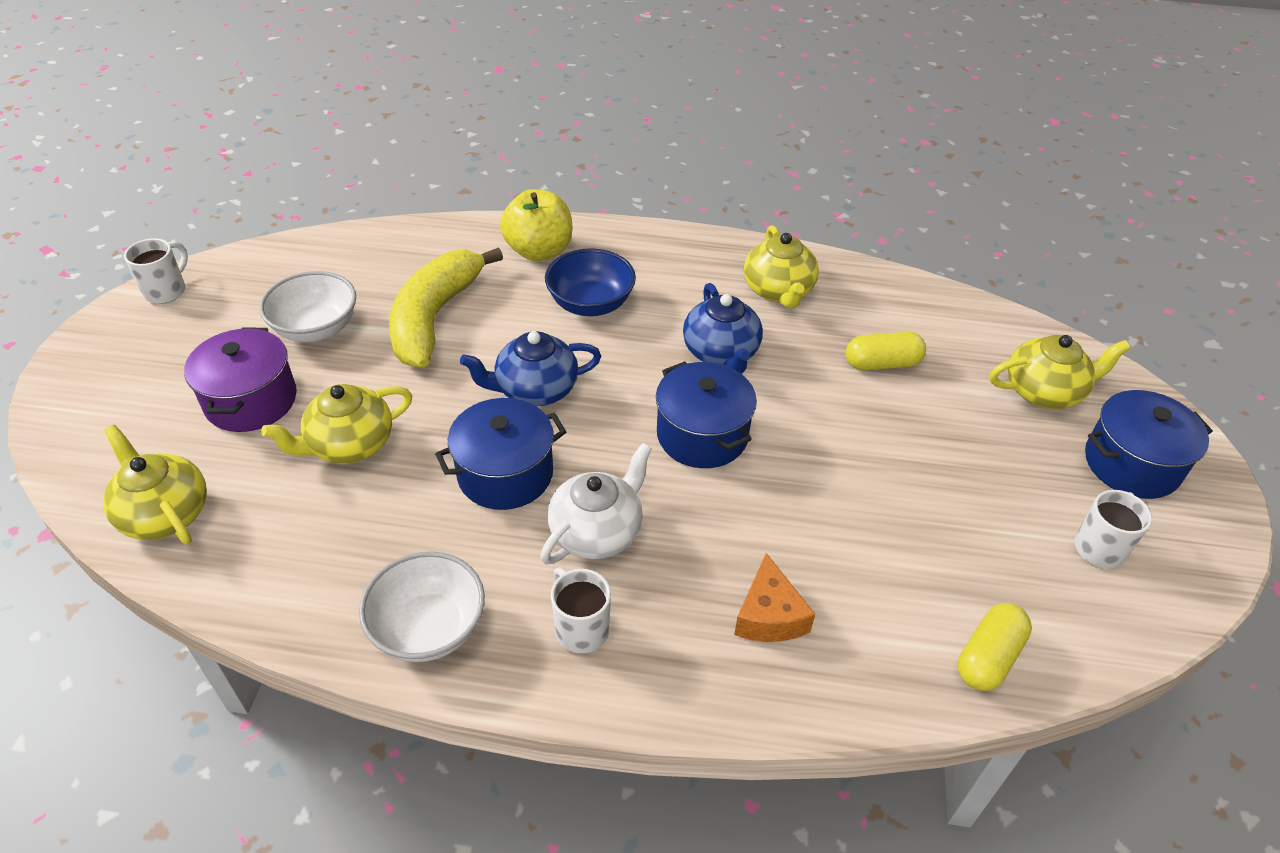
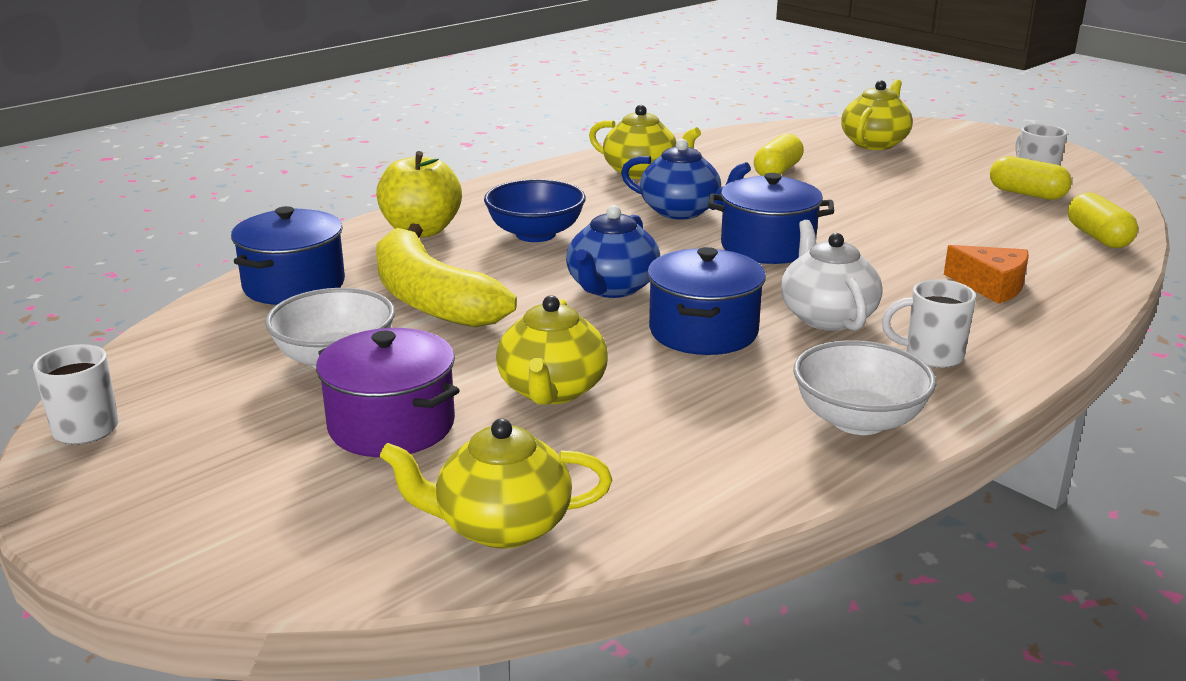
camera: 50 degrees left, 20 degrees down
blue pot [1085,390,1213,499] -> blue pot moved to [231,206,345,305]
none -> yellow capsule [990,156,1072,200]

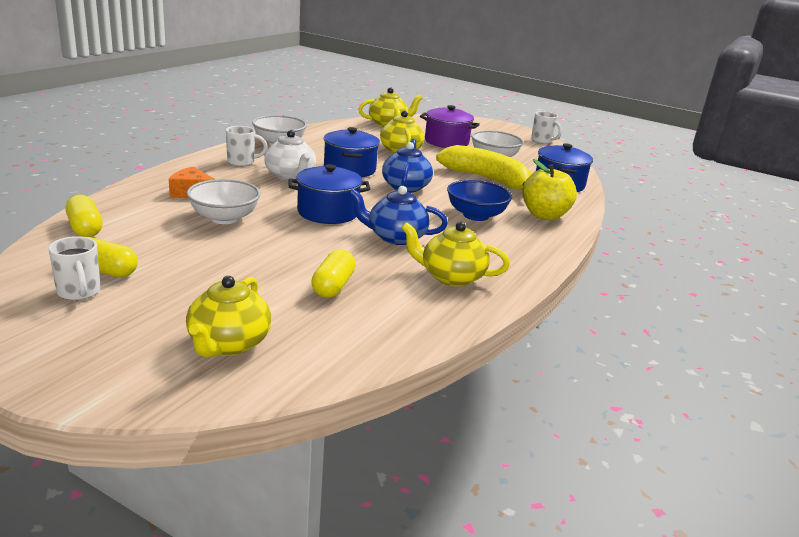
camera: 160 degrees right, 0 degrees up
none -> white bowl [187,179,261,224]

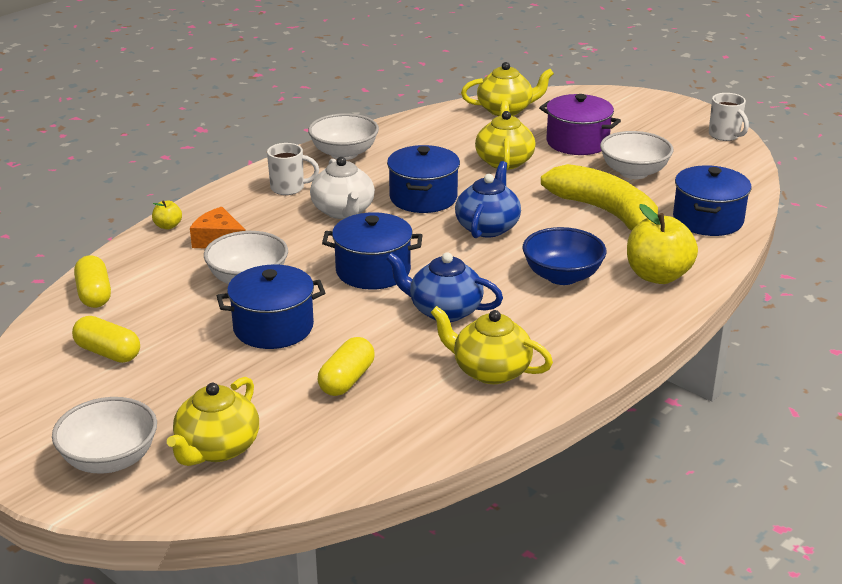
camera: 15 degrees right, 5 degrees up
white mug [48,236,101,300] -> none
none -> white bowl [52,397,157,474]
none -> yellow apple [152,200,182,229]
none -> blue pot [217,265,325,349]

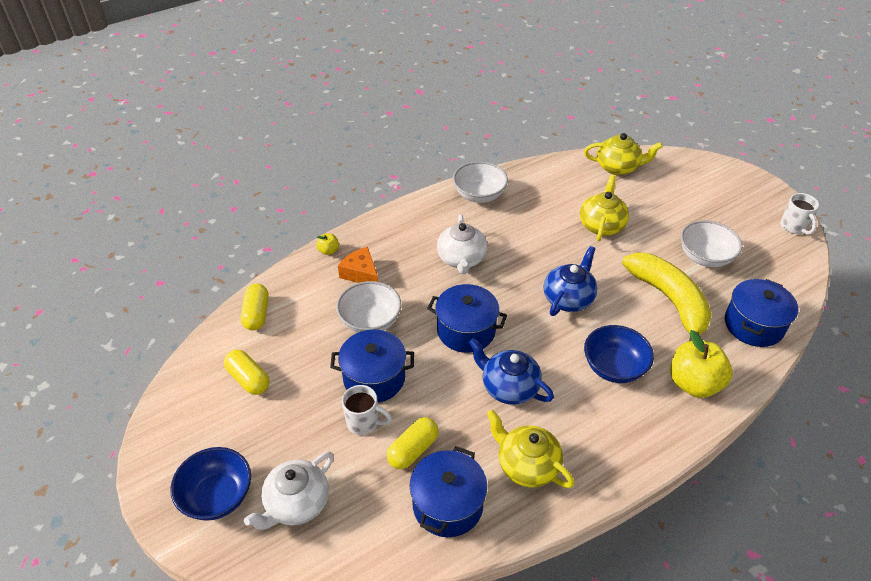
camera: 15 degrees right, 15 degrees up
white bowl [52,397,157,474] -> blue bowl [170,447,251,521]
yellow teapot [167,377,259,466] -> white teapot [244,452,334,530]
white mug [267,143,319,195] -> white mug moved to [342,385,392,435]
blue pot [387,145,460,213] -> blue pot moved to [409,446,487,537]
purple pot [539,94,621,155] -> none

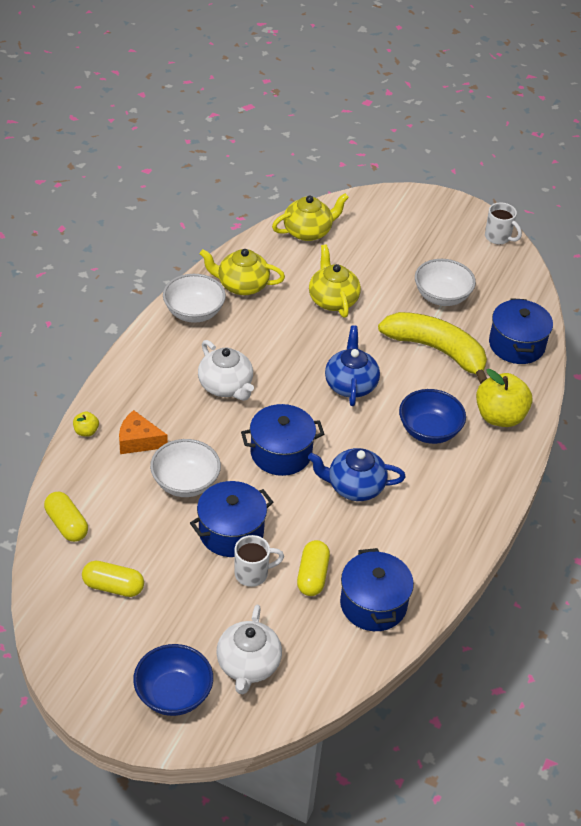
camera: 35 degrees left, 0 degrees up
yellow teapot [487,410,574,488] -> yellow teapot moved to [200,249,285,295]

